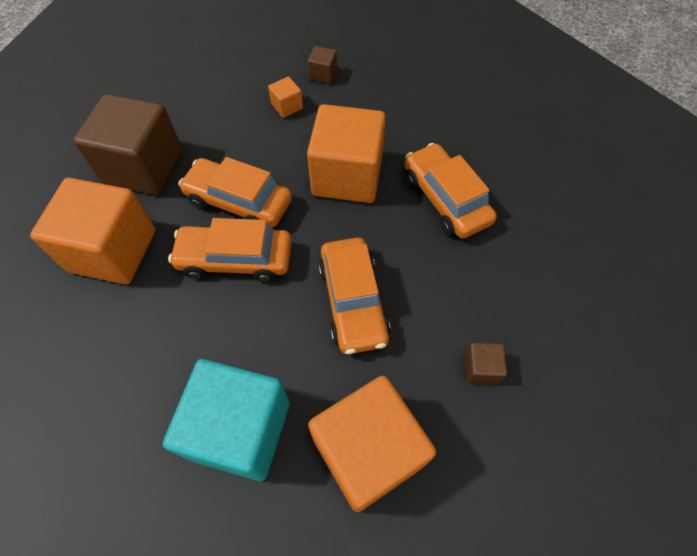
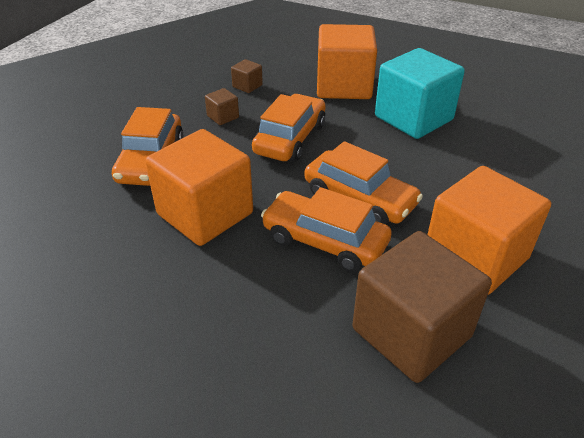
camera: 145 degrees left, 20 degrees down
orange car [178,157,292,227] -> orange car turned 150 degrees clockwise [261,187,392,272]
orange cube [268,77,303,118] -> none
brown cube [308,46,337,84] -> brown cube moved to [205,88,239,125]

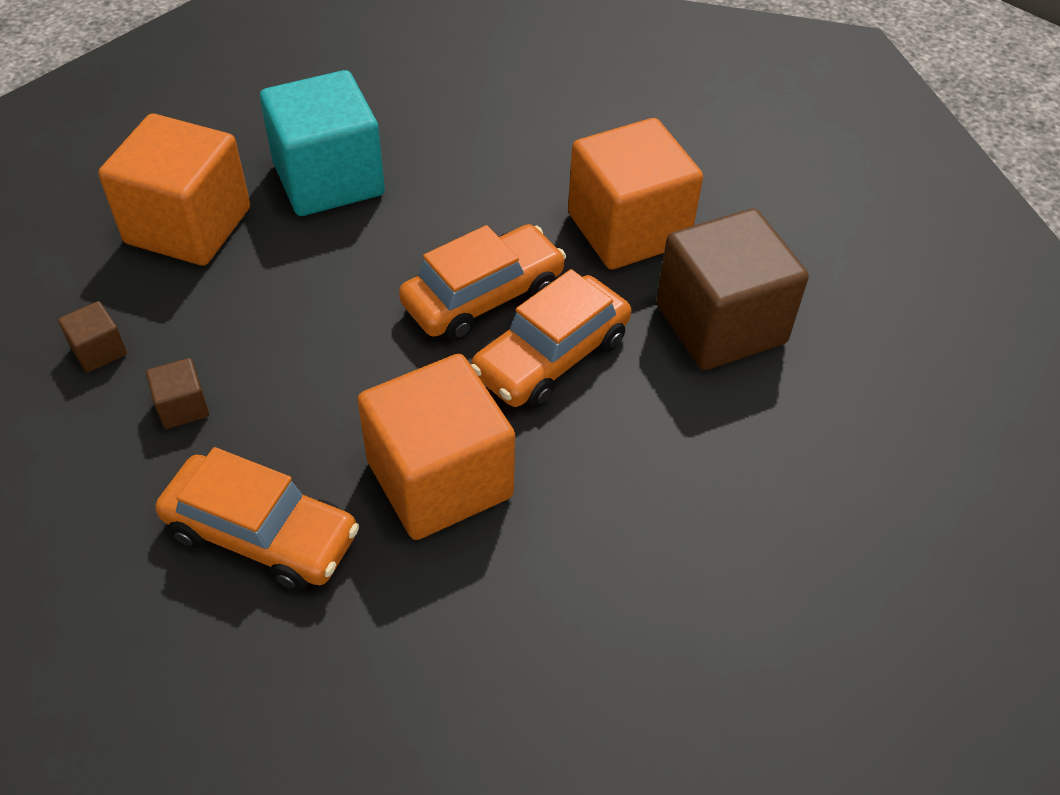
camera: 75 degrees left, 10 degrees up
orange car [252,94,326,162] -> none

